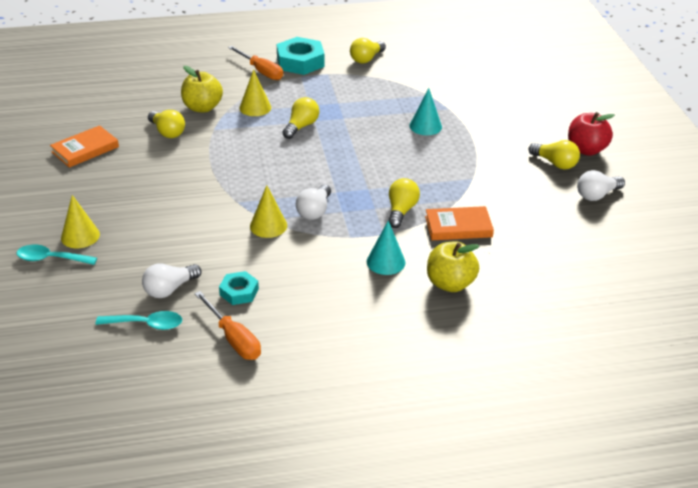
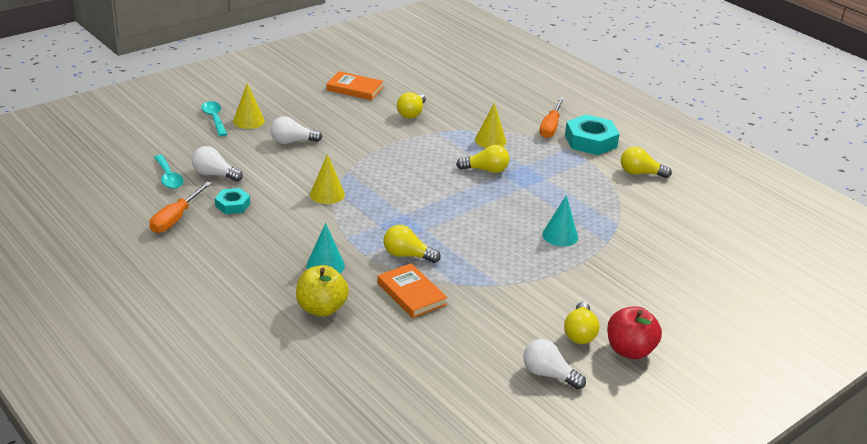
camera: 60 degrees right, 5 degrees down
yellow apple [181,66,223,113] -> none
white light bulb [296,184,331,220] -> white light bulb moved to [270,116,322,144]
yellow light bulb [388,178,420,228] -> yellow light bulb turned 150 degrees counterclockwise [384,225,441,263]

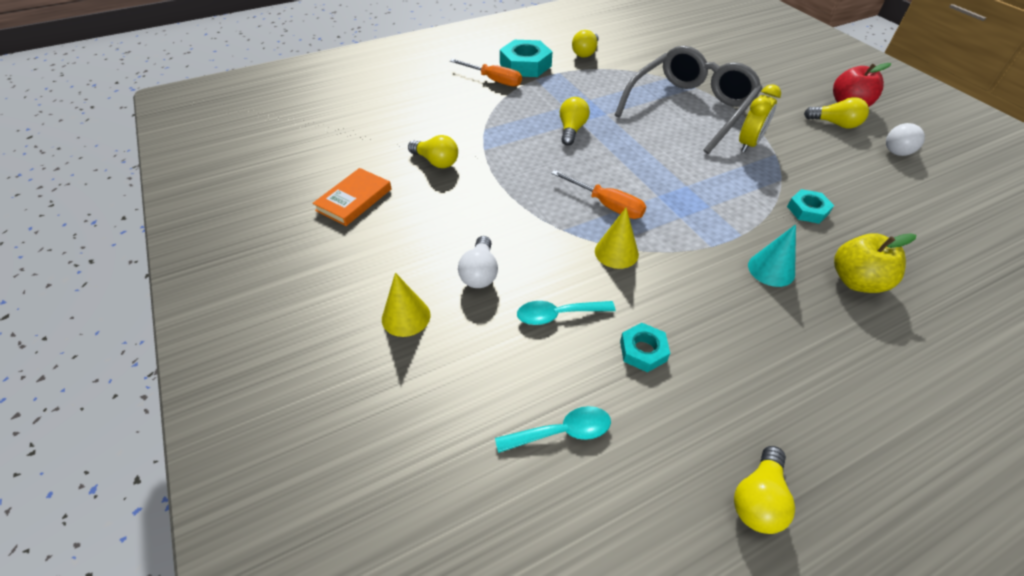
camera: 75 degrees left, 15 degrees up
orange screwdriver [149,181,212,233] -> orange screwdriver moved to [551,170,646,219]
white light bulb [192,146,243,182] -> none
turquoise spoon [201,101,227,136] -> turquoise spoon moved to [517,301,615,325]
orange book [377,263,448,318] -> turquoise nut [787,189,834,224]
yellow light bulb [384,225,441,263] -> yellow light bulb moved to [734,446,795,534]
yellow cone [475,103,506,148] -> none
turquoise cone [542,195,578,247] -> grey glasses [615,46,763,154]
none -> yellow clock [739,84,781,152]

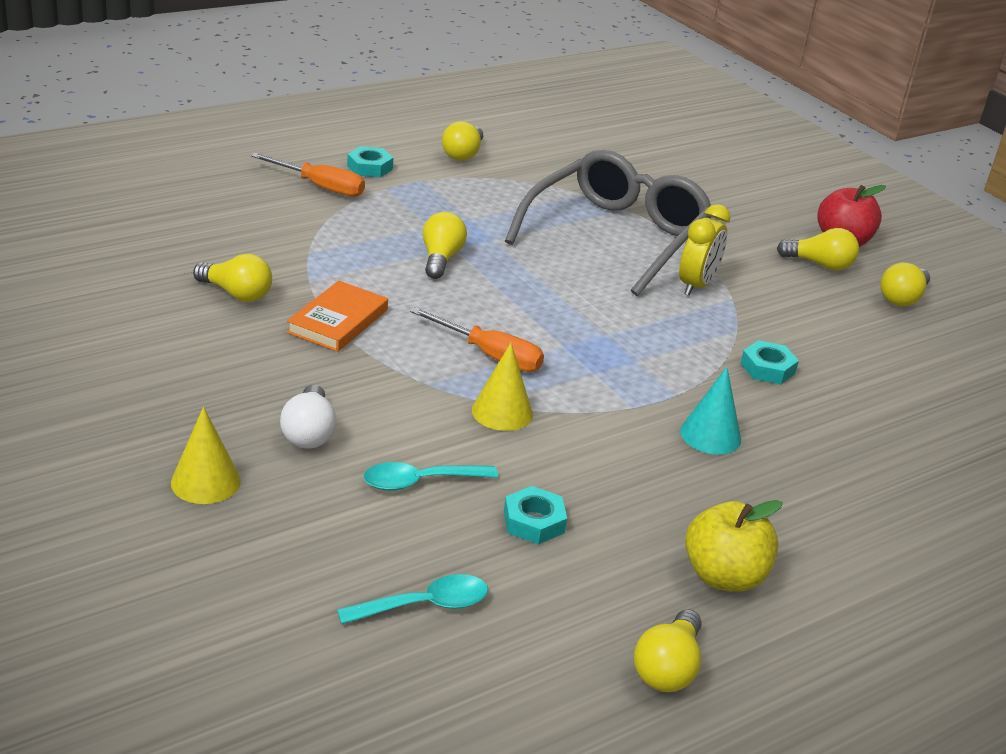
camera: 10 degrees left, 15 degrees down
orange book [313,168,392,226] -> orange book moved to [287,281,388,352]
turquoise nut [500,40,552,77] -> turquoise nut [347,146,393,177], size x0.56
yellow apple [834,233,916,293] -> yellow apple moved to [685,500,783,592]
white light bulb [886,123,925,156] -> yellow light bulb [881,262,930,307]

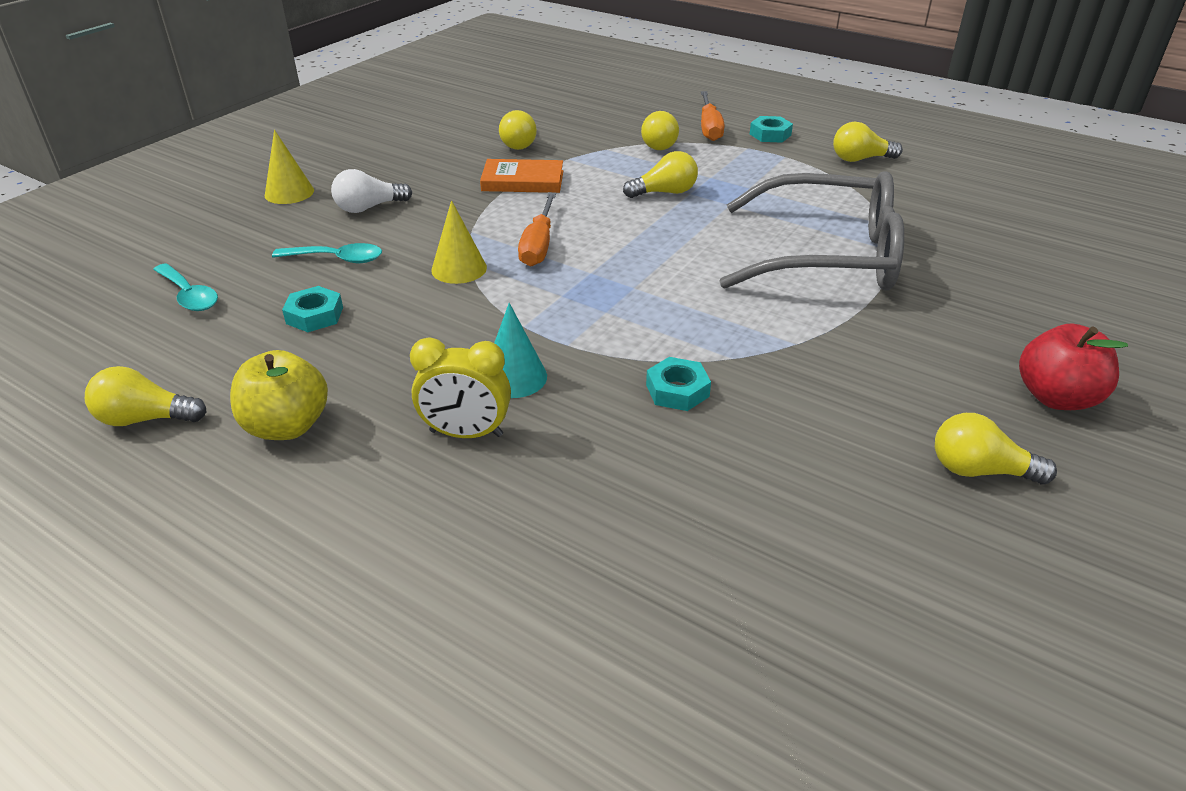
camera: 70 degrees right, 5 degrees up
turquoise spoon [363,462,498,491] -> turquoise spoon turned 135 degrees clockwise [272,243,382,263]
yellow clock [679,204,730,296] -> yellow clock moved to [410,338,511,438]
yellow light bulb [777,228,859,271] -> yellow light bulb moved to [641,111,679,150]

